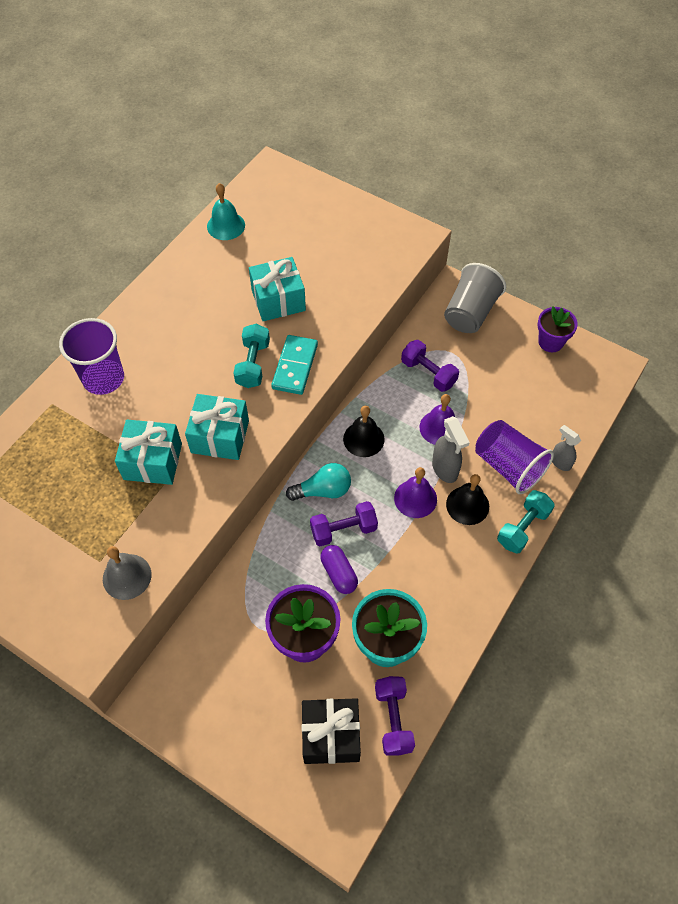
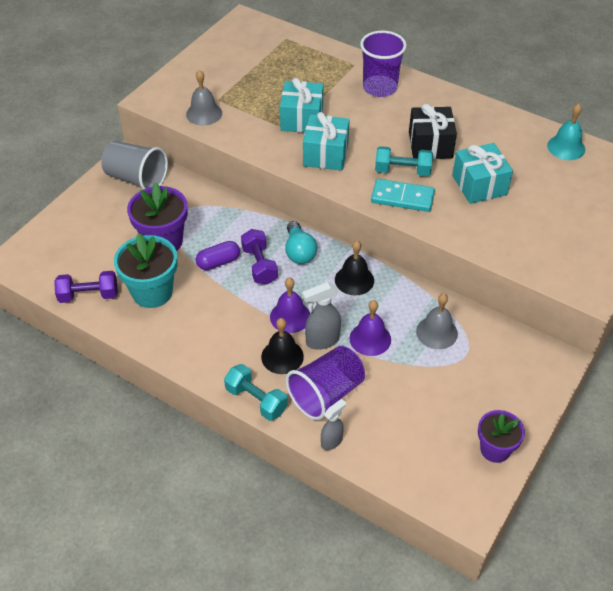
camera: 90 degrees right, 10 degrees down
black gift [302,698,361,764] -> black gift moved to [409,104,457,159]
purple dumbbell [401,340,459,392] -> grey bell [416,294,458,349]
grey cup [444,263,506,333] -> grey cup moved to [101,141,168,190]

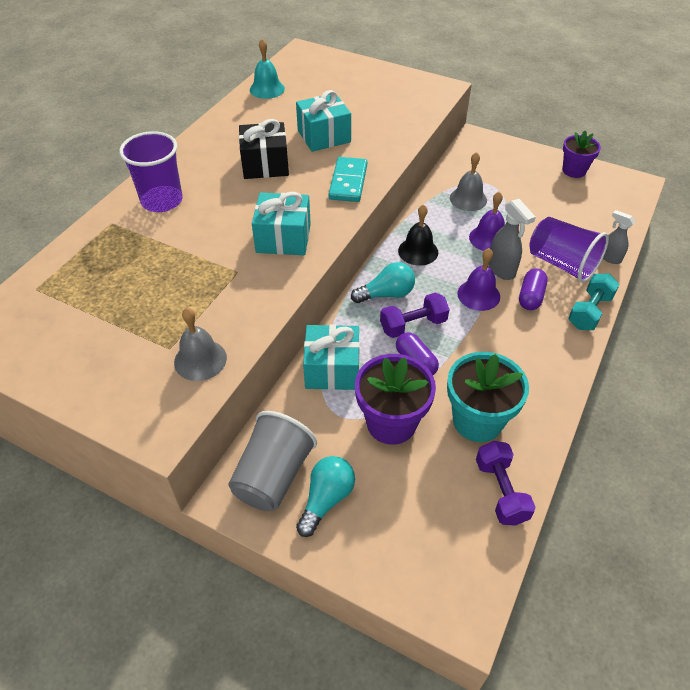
camera: 95 degrees left, 0 degrees up
black bell [261,318,304,374] -> purple capsule [519,268,548,310]
turquoise gift [280,78,323,133] -> turquoise gift moved to [303,325,360,390]
turquoise dumbbell [375,146,433,176] -> none
none -> turquoise light bulb [296,456,355,537]

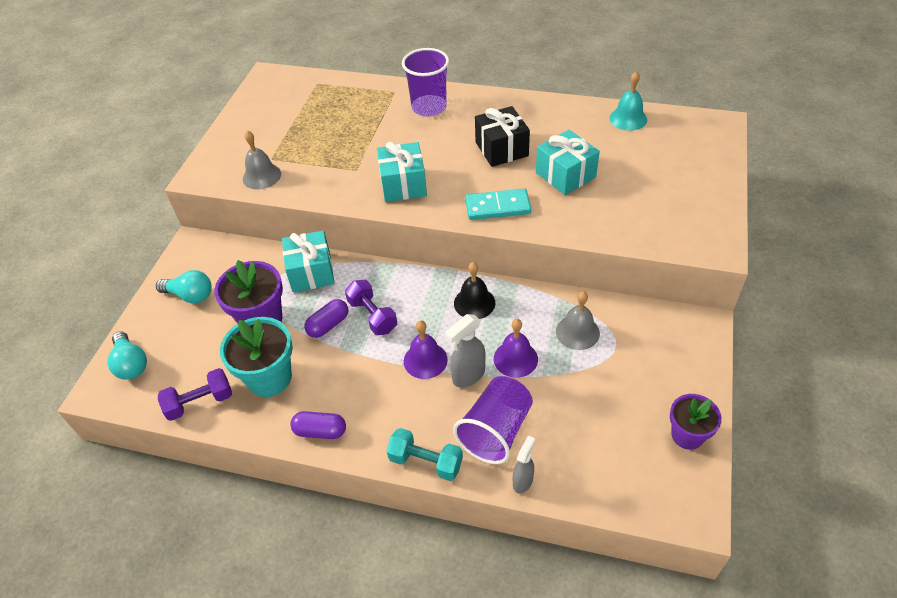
camera: 80 degrees right, 0 degrees up
grey cup [228,411,317,511] -> none
turquoise light bulb [351,262,415,303] -> turquoise light bulb moved to [107,331,147,379]
purple capsule [519,268,548,310] -> purple capsule moved to [290,411,346,439]

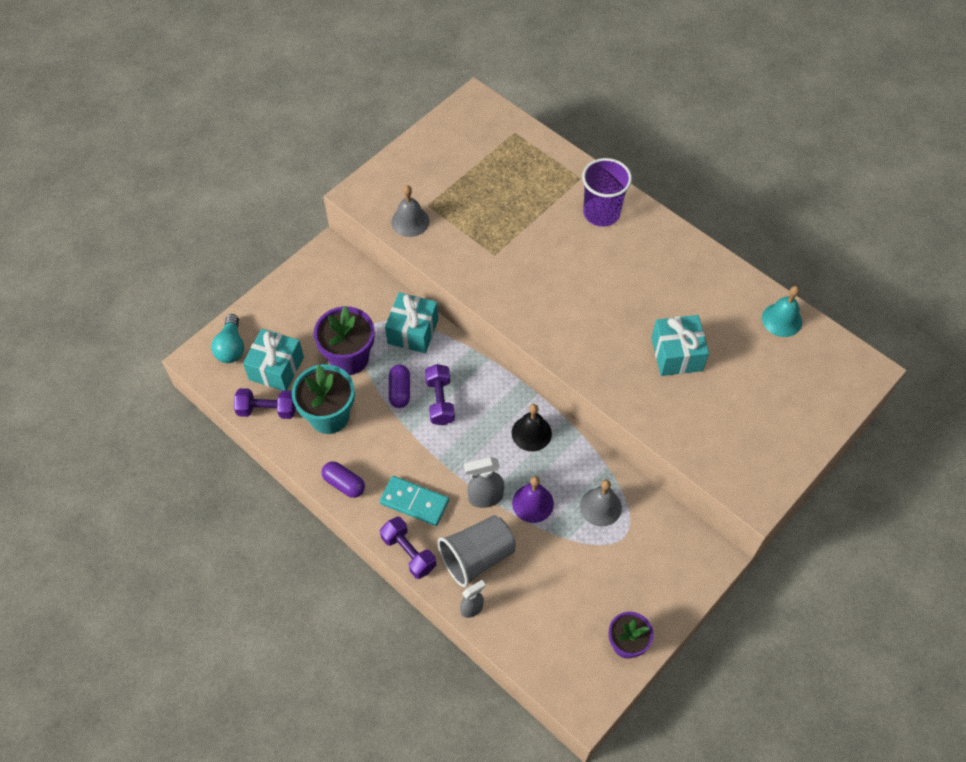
camera: 25 degrees right, 10 degrees up
turquoise light bulb [156,270,212,304] -> none
purple capsule [304,299,349,338] -> purple capsule turned 75 degrees counterclockwise [389,364,410,408]
turquoise gift [377,142,427,202] -> turquoise gift moved to [243,329,304,391]
turquoise dumbbell [387,428,463,481] -> purple dumbbell [380,517,436,579]
purple bell [404,320,448,379] -> none
purple cup [453,376,533,464] -> grey cup [438,515,516,587]
turquoise domino [465,188,531,220] -> turquoise domino moved to [380,476,449,526]
black gift [475,106,530,167] -> none

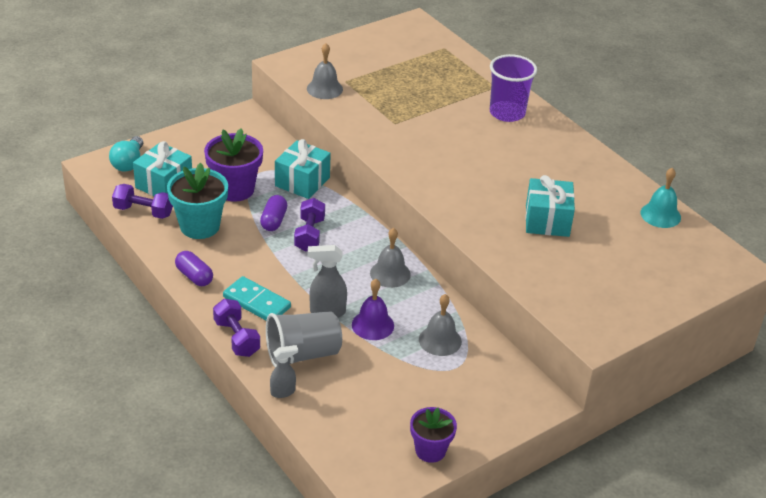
camera: 10 degrees right, 20 degrees down
black bell [512,404,552,451] -> grey bell [370,228,411,288]

